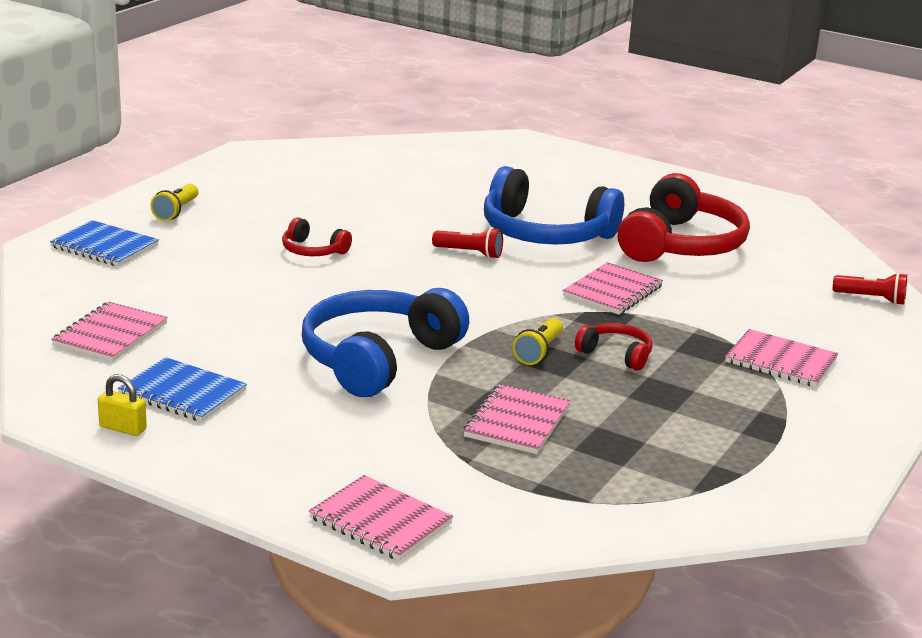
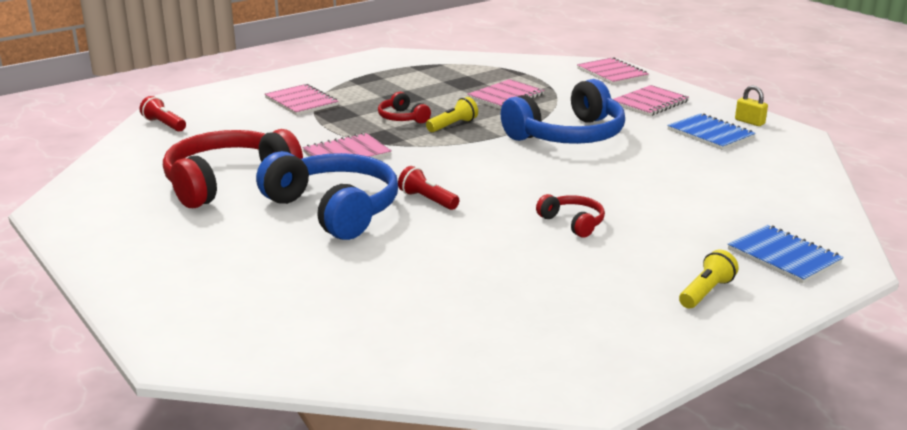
camera: 155 degrees left, 0 degrees up
pink notebook [51,302,168,362] -> pink notebook moved to [613,85,689,116]

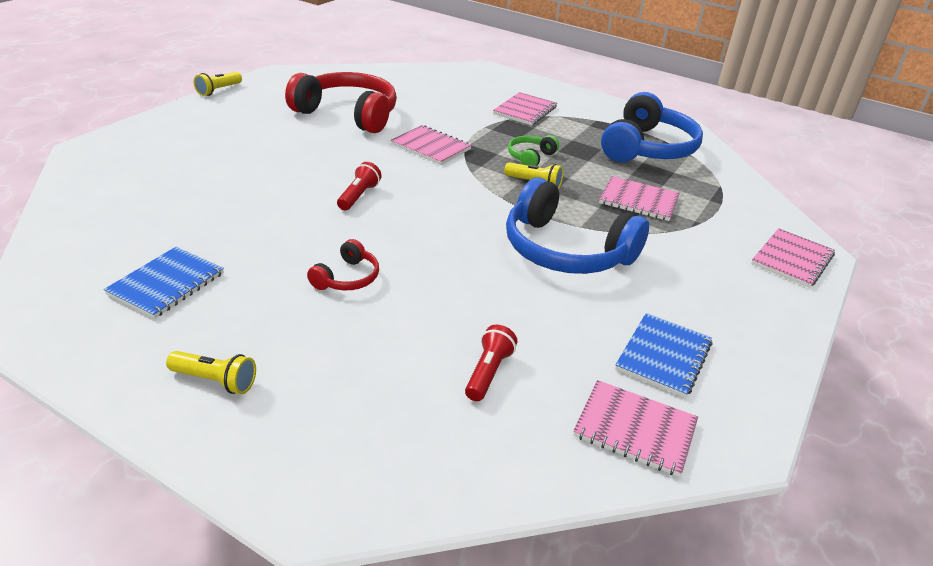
camera: 65 degrees right, 10 degrees up
red flashlight [140,96,186,132] -> red flashlight moved to [465,325,517,401]
blue headphones [256,151,398,240] -> blue headphones moved to [601,92,703,162]
red headphones [378,92,431,123] -> green headphones [508,135,559,166]
pink notebook [613,85,689,116] -> pink notebook moved to [573,380,698,477]
blue notebook [728,225,844,284] -> blue notebook moved to [104,247,224,319]
yellow padlock [735,85,768,126] -> none
none -> yellow flashlight [194,72,242,96]

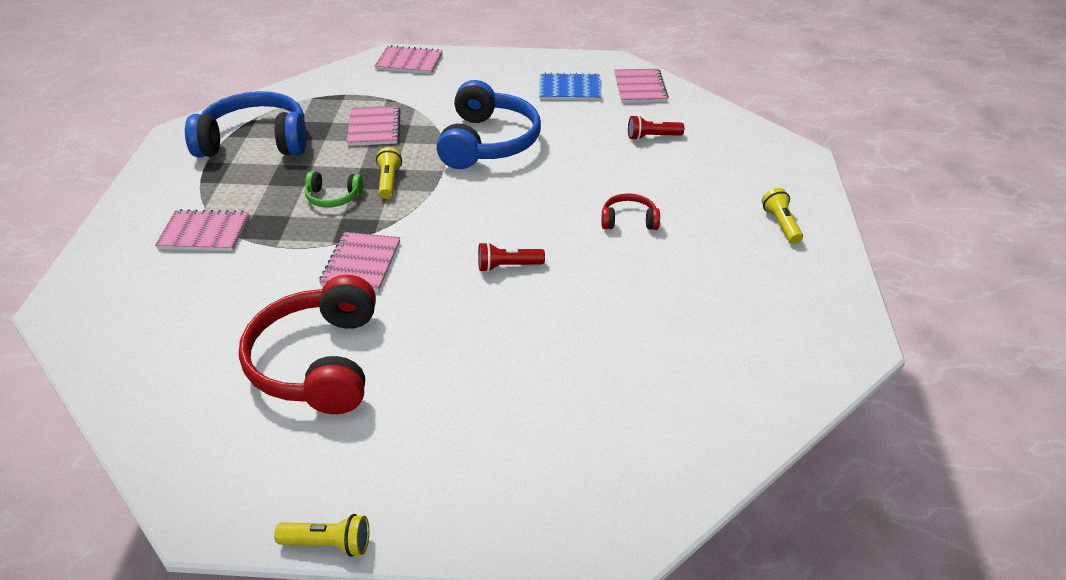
camera: 115 degrees left, 5 degrees up
blue notebook [104,247,224,319] -> none

